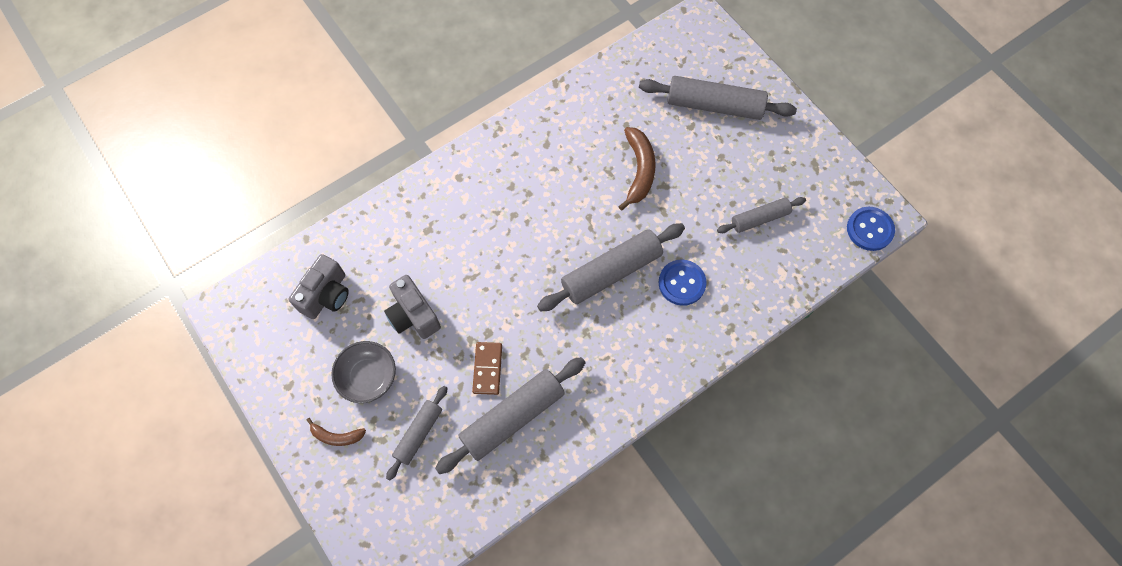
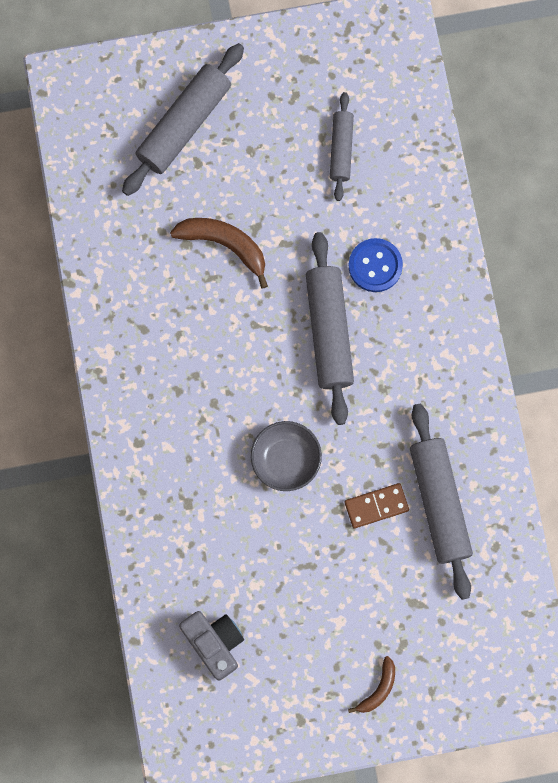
camera: 65 degrees left, 10 degrees up
grey bowl [331,341,396,403] -> grey bowl moved to [251,421,322,491]
grey camera [384,275,441,339] -> none
grey rolling pin [386,386,447,481] -> none
brown domino [472,342,502,395] -> brown domino turned 45 degrees counterclockwise [345,483,409,528]
blue button [847,207,895,251] -> none

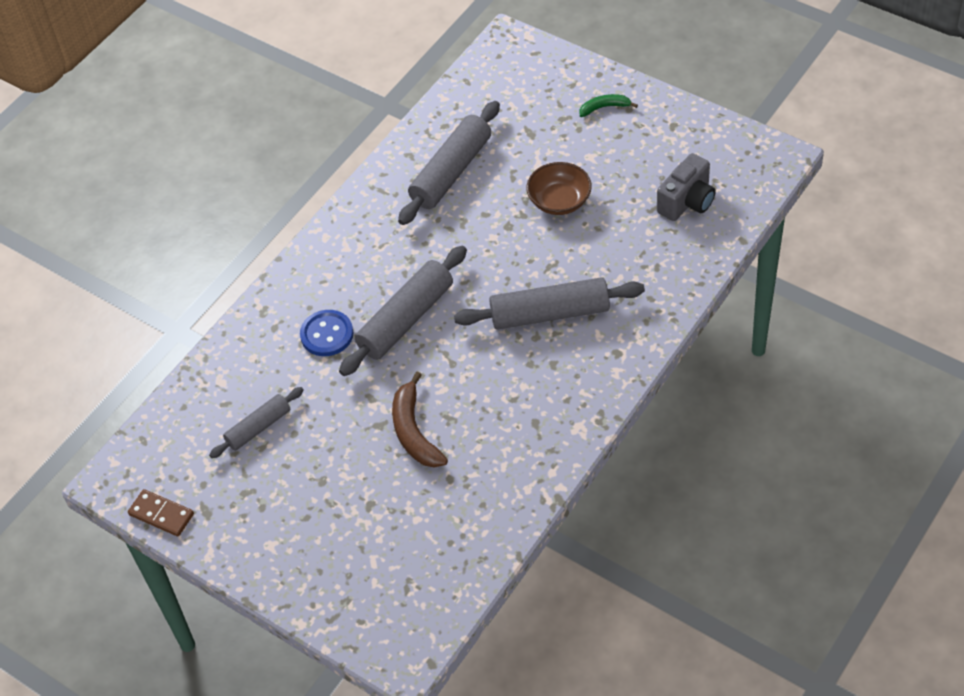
camera: 130 degrees left, 25 degrees down
grey rolling pin [122,43,244,196] -> grey rolling pin moved to [454,277,645,330]
grey camera [179,611,244,681] -> grey camera turned 150 degrees counterclockwise [657,153,716,221]
grey bowl [251,421,322,491] -> none
brown domino [345,483,409,528] -> brown domino moved to [128,489,194,536]
brown banana [348,656,395,713] -> green banana [579,94,638,117]
none -> brown bowl [526,162,592,215]

